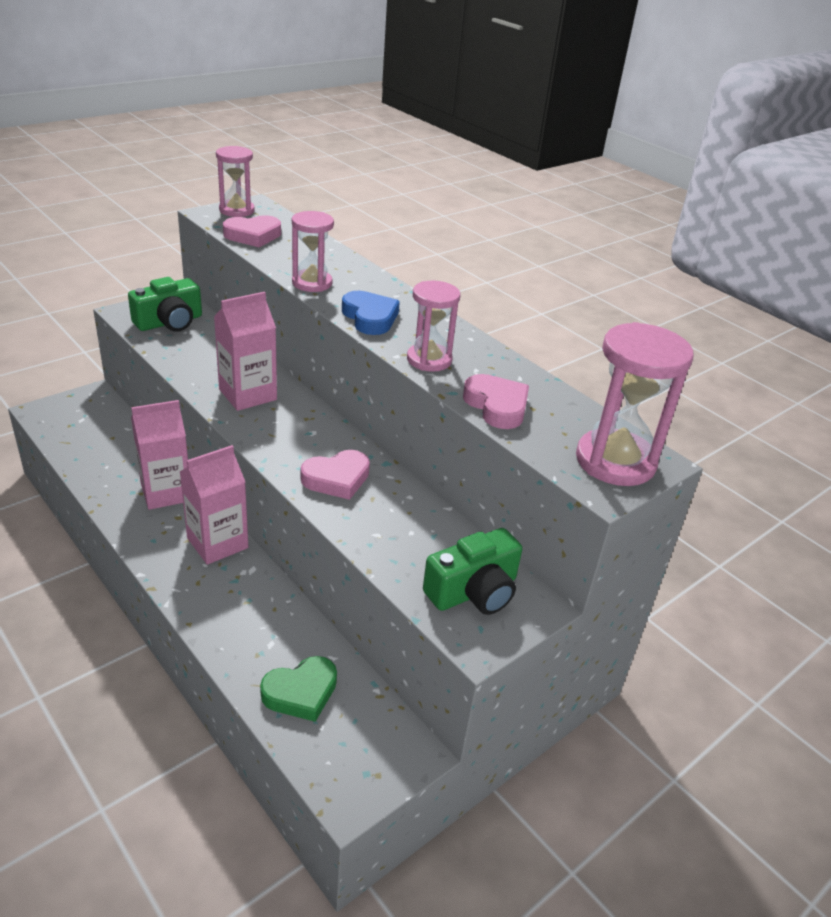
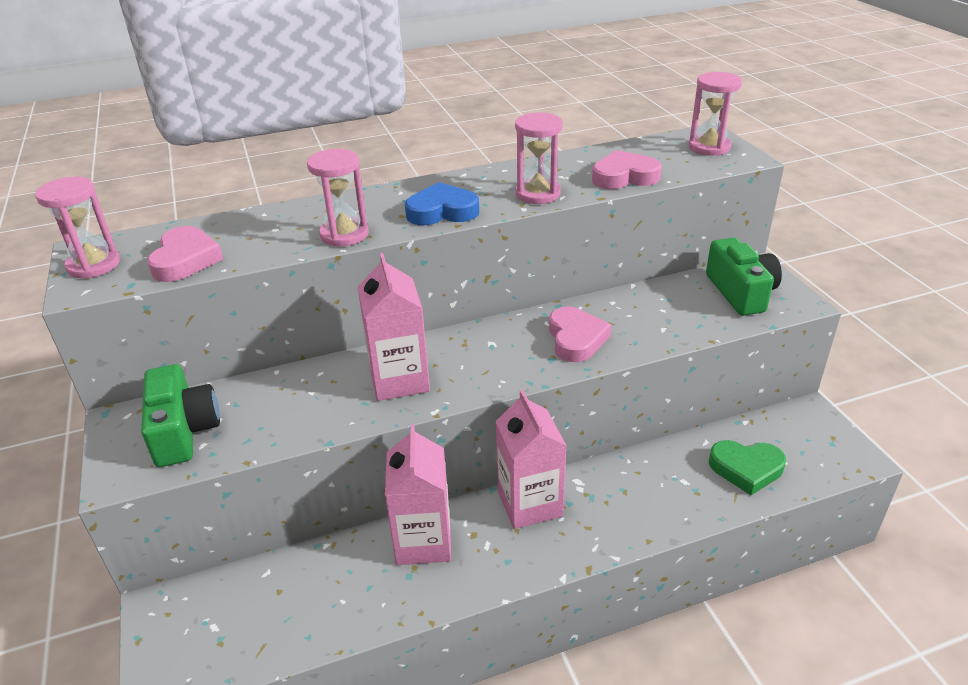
camera: 65 degrees left, 0 degrees up
green heart [260,656,337,722] -> green heart turned 105 degrees clockwise [709,440,786,495]
pink hourglass [576,322,693,486] -> pink hourglass [688,72,742,156], size x0.65

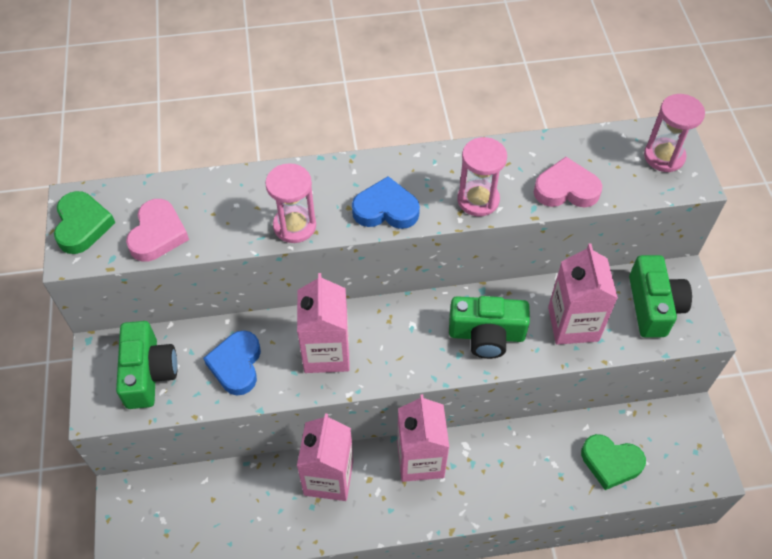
camera: 10 degrees right, 20 degrees up
pink hourglass [35,177,120,278] -> green heart [54,191,115,254]
pink heart [549,306,611,362] -> green camera [449,296,530,359]
none -> blue heart [203,331,261,395]
none -> pink carton [548,243,618,345]

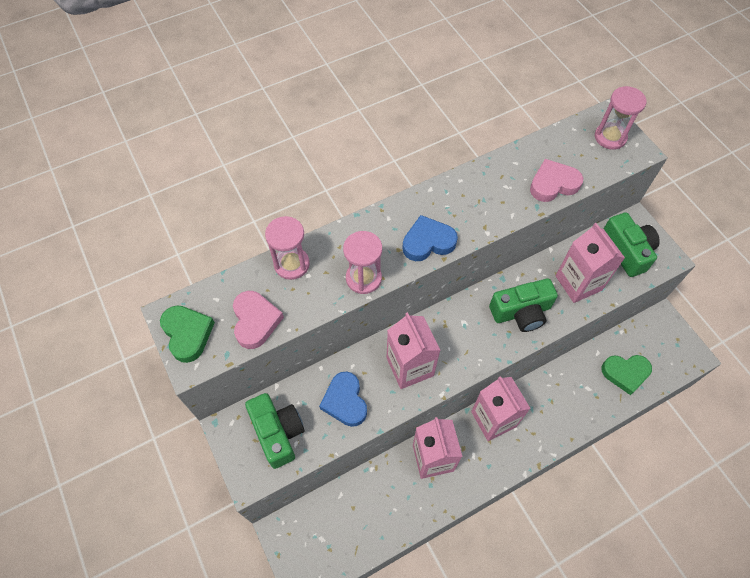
camera: 20 degrees left, 5 degrees up
pink hourglass [457,137,507,216] -> pink hourglass moved to [265,216,310,280]

